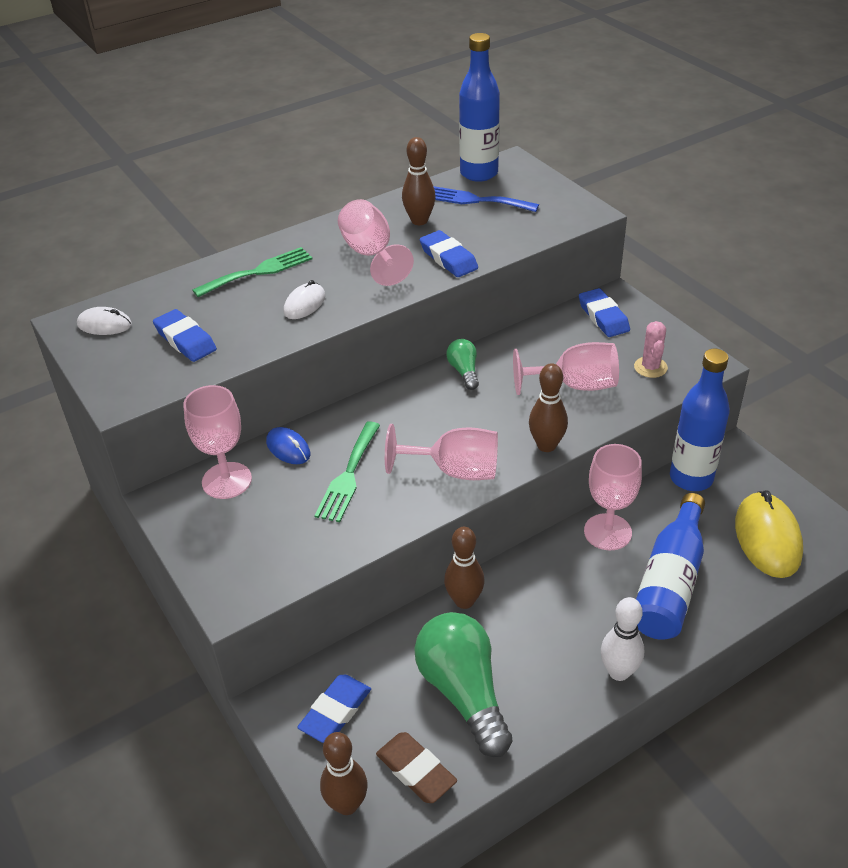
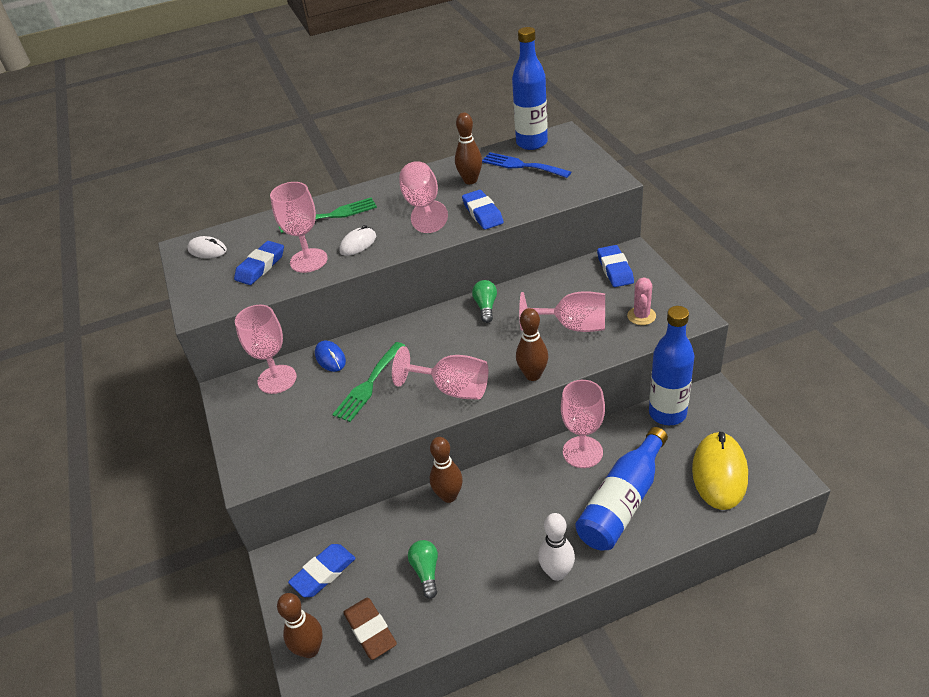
camera: 15 degrees right, 0 degrees up
blue eraser [153,309,217,362] -> blue eraser turned 60 degrees clockwise [234,241,284,285]
green light bulb [414,612,512,757] -> green light bulb [408,540,438,599], size x0.48
none -> pink goblet [270,182,328,273]

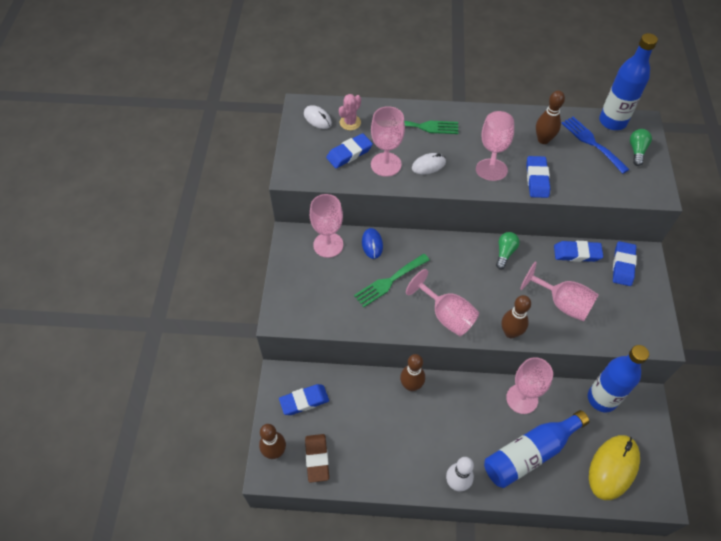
camera: 20 degrees right, 15 degrees up
green light bulb [408,540,438,599] -> green light bulb moved to [630,129,652,166]
pink cactus [627,277,656,325] -> pink cactus moved to [339,94,361,130]
none -> blue eraser [554,241,603,262]

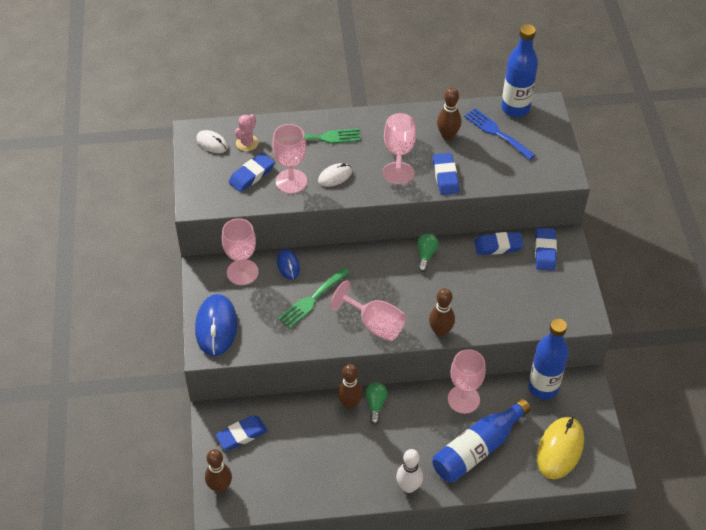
camera: 10 degrees left, 5 degrees down
brown eraser [305,434,329,483] -> none
pink goblet [520,262,599,321] -> none
green light bulb [630,129,652,166] -> green light bulb moved to [365,382,387,425]
none -> blue mouse [195,294,237,356]

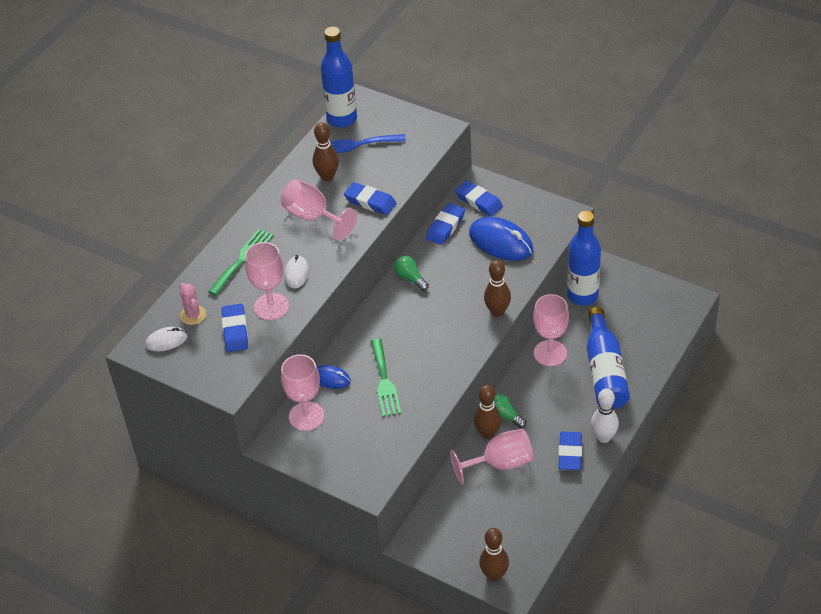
camera: 50 degrees left, 5 degrees down
blue mouse [195,294,237,356] -> blue mouse moved to [469,217,533,261]
blue eraser [215,416,268,450] -> blue eraser moved to [558,432,582,470]
pink goblet [330,280,406,341] -> pink goblet moved to [450,429,534,484]
yellow mouse [537,417,584,479] -> none

